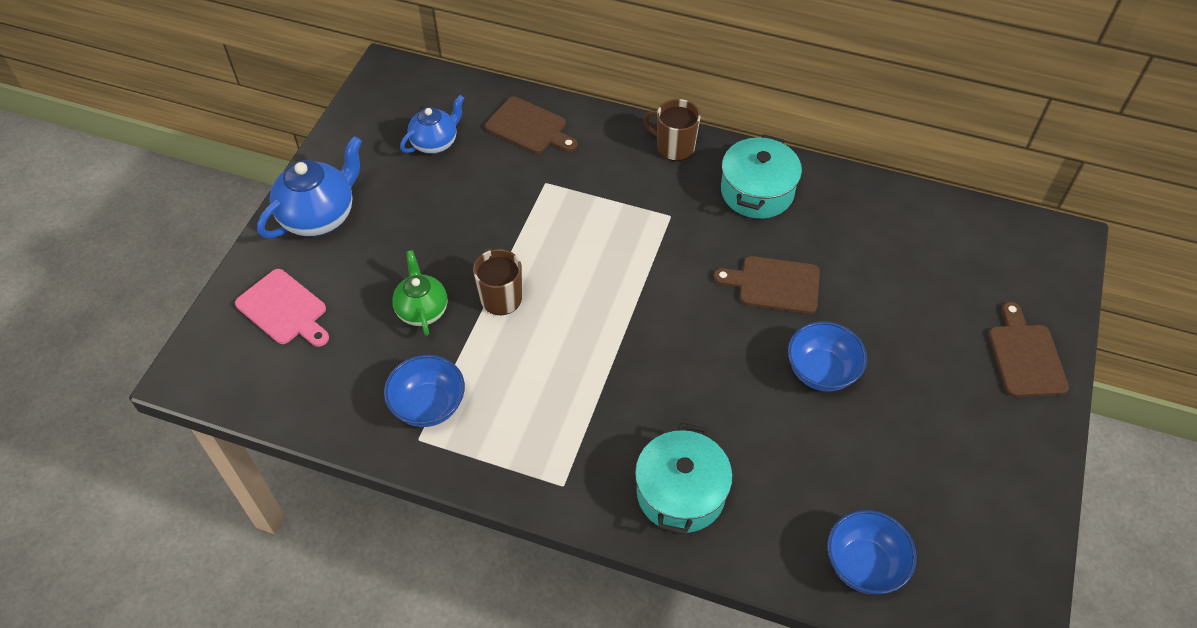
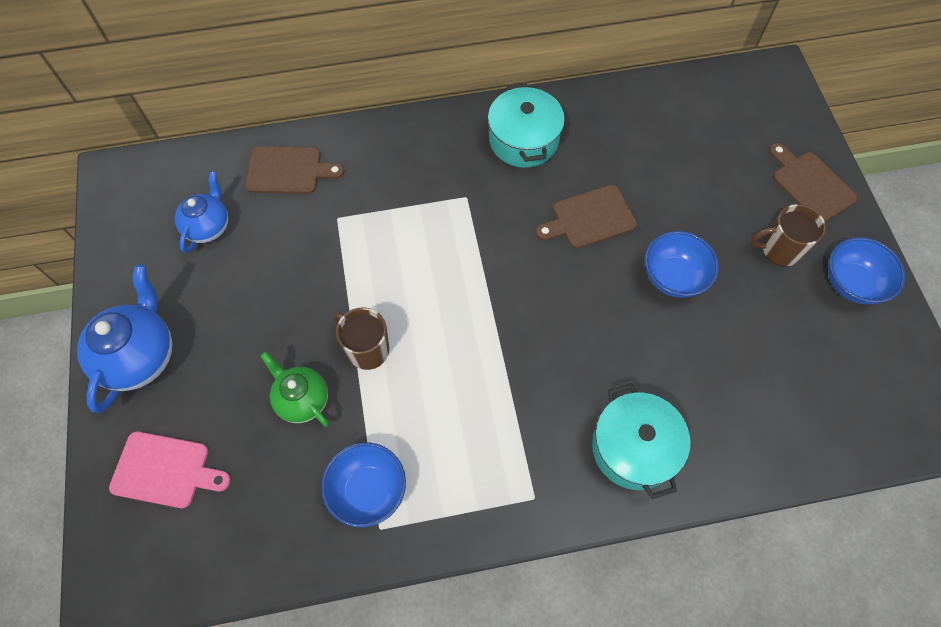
camera: 30 degrees left, 10 degrees up
brown mug [644,99,701,161] -> brown mug moved to [751,204,826,267]
blue bowl [827,510,917,594] -> blue bowl moved to [828,237,906,305]

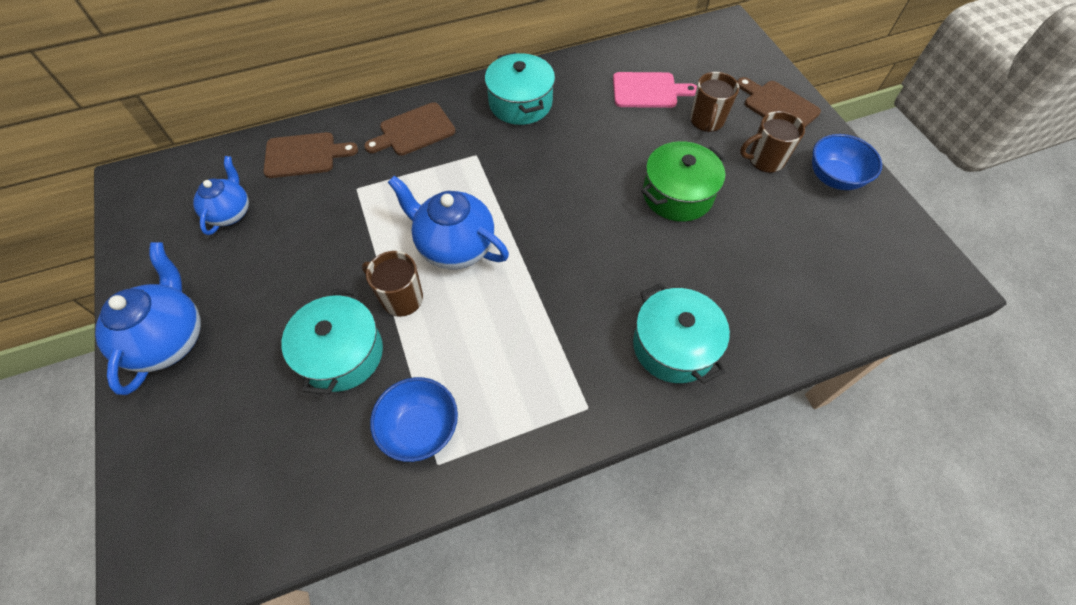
camera: 10 degrees left, 5 degrees down
pink cutting board [109,432,231,508] -> pink cutting board moved to [613,72,697,108]
green teapot [261,352,329,427] -> turquoise pot [281,289,383,394]
brown cutting board [536,185,637,249] -> brown cutting board moved to [364,102,456,156]
blue bowl [645,231,719,298] -> green pot [641,141,726,222]
none -> blue teapot [388,176,509,269]
none -> brown mug [690,72,739,132]

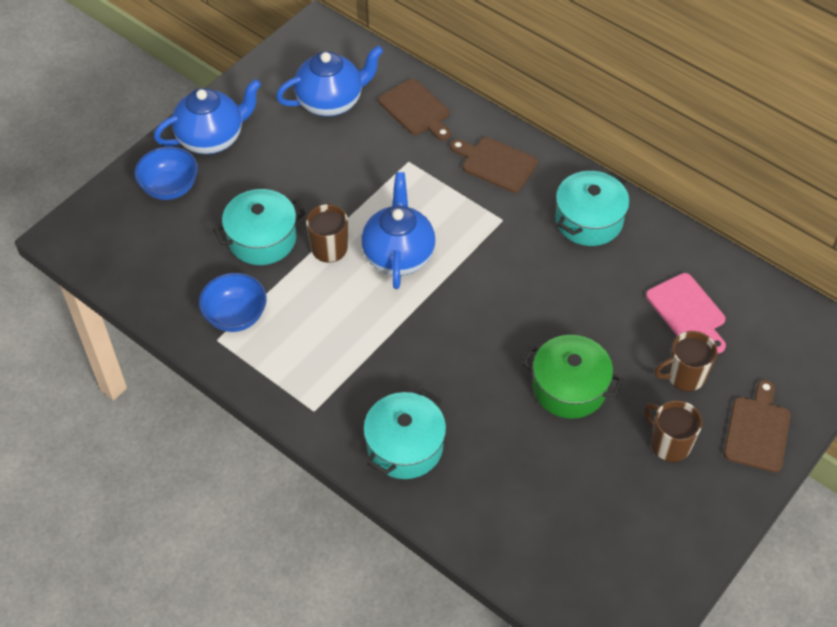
camera: 60 degrees right, 5 degrees down
blue teapot [193,156,249,235] -> blue teapot [276,45,383,117], size x1.56
blue bowl [812,134,882,190] -> blue bowl moved to [134,147,198,200]

